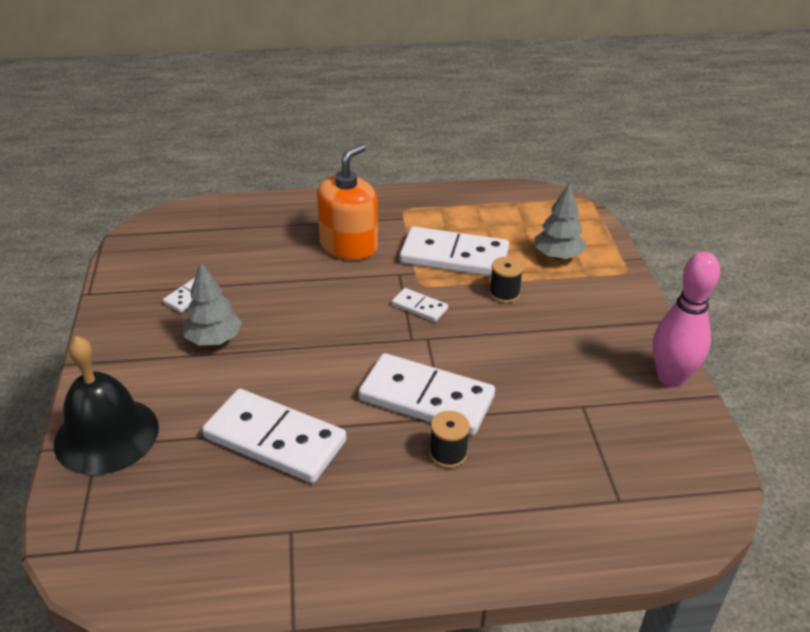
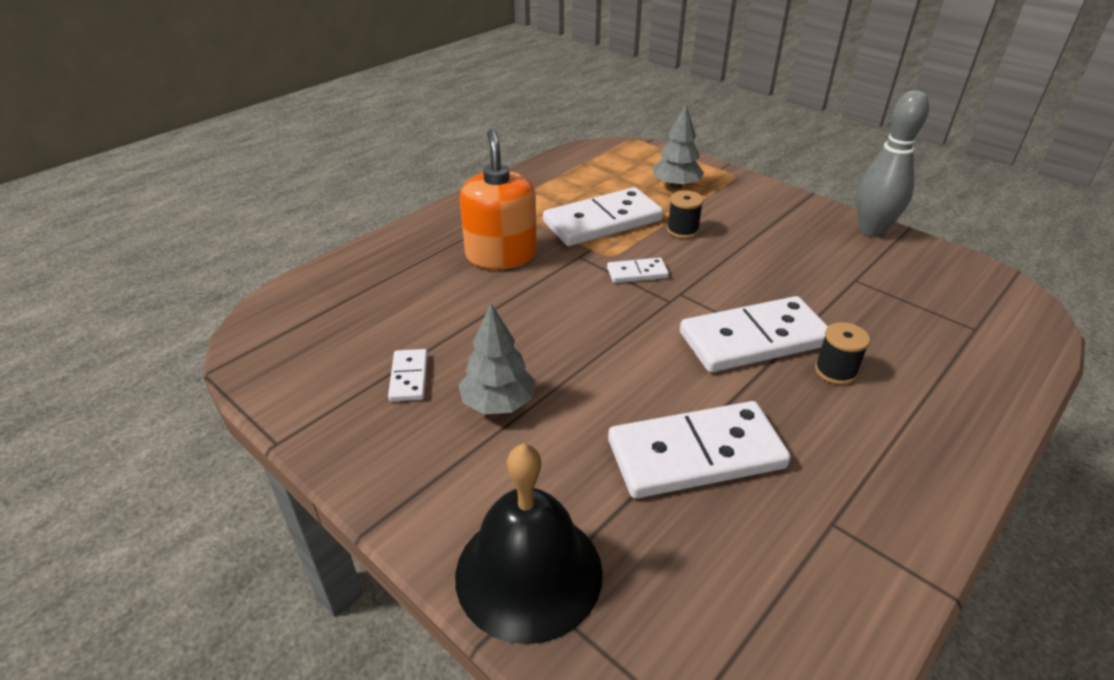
camera: 40 degrees left, 0 degrees up
pink bowling pin [653,252,720,387] -> grey bowling pin [857,90,929,237]

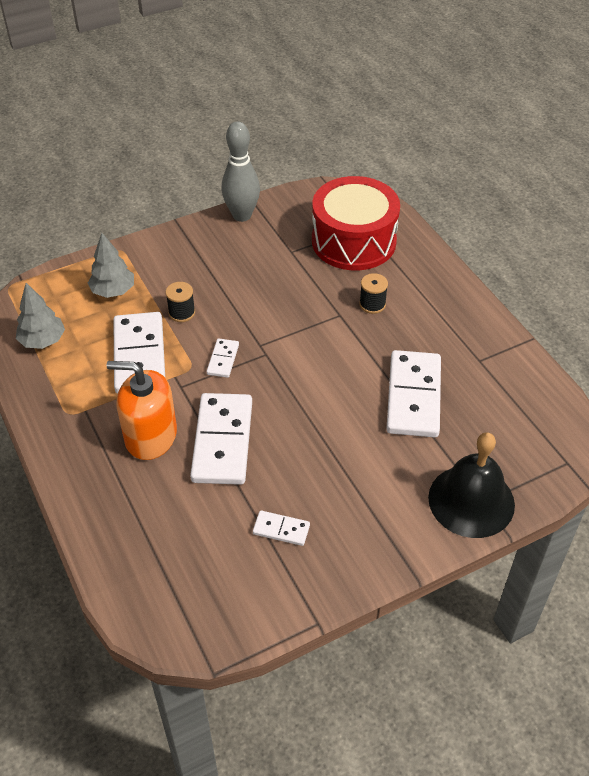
camera: 70 degrees left, 10 degrees up
grey tree [459,304,535,414] -> grey tree moved to [16,283,65,349]
white domino [680,296,828,372] -> white domino moved to [190,393,252,485]
none -> red drum [312,176,400,270]

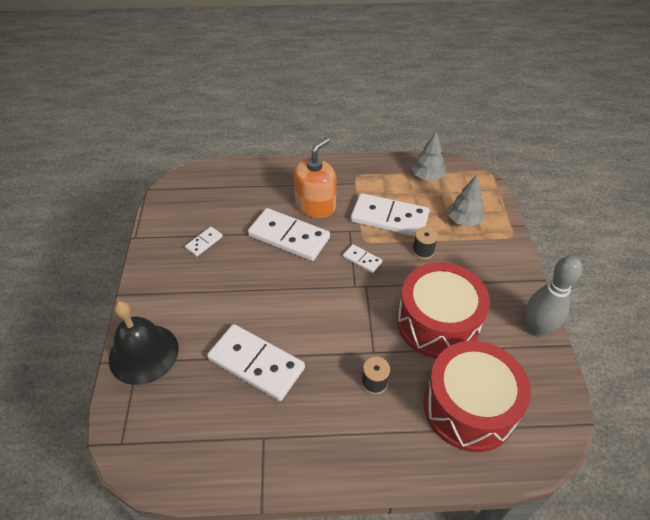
camera: 115 degrees right, 0 degrees up
none -> red drum [397,262,490,359]

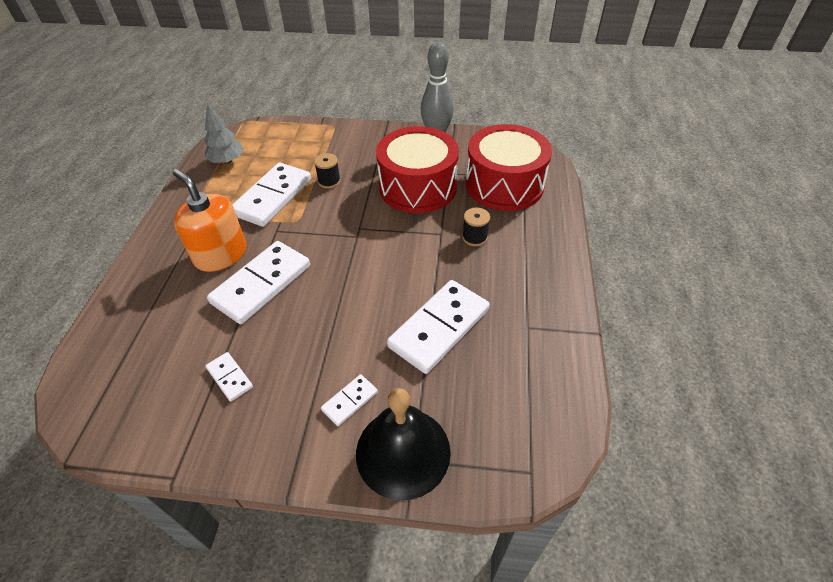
camera: 80 degrees left, 0 degrees up
white domino [343,244,382,273] -> white domino moved to [321,374,378,426]
grey tree [448,175,485,227] -> none

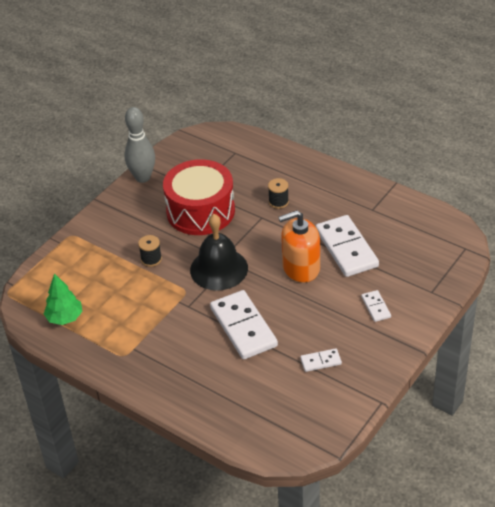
camera: 60 degrees left, 5 degrees down
orange soap dispenser [173,169,246,272] -> orange soap dispenser moved to [278,210,320,283]
grey tree [204,103,244,164] -> green tree [44,273,83,325]
white domino [232,163,311,227] -> none
black bell [356,388,451,501] -> black bell moved to [190,214,248,290]
red drum [466,124,552,211] -> none

